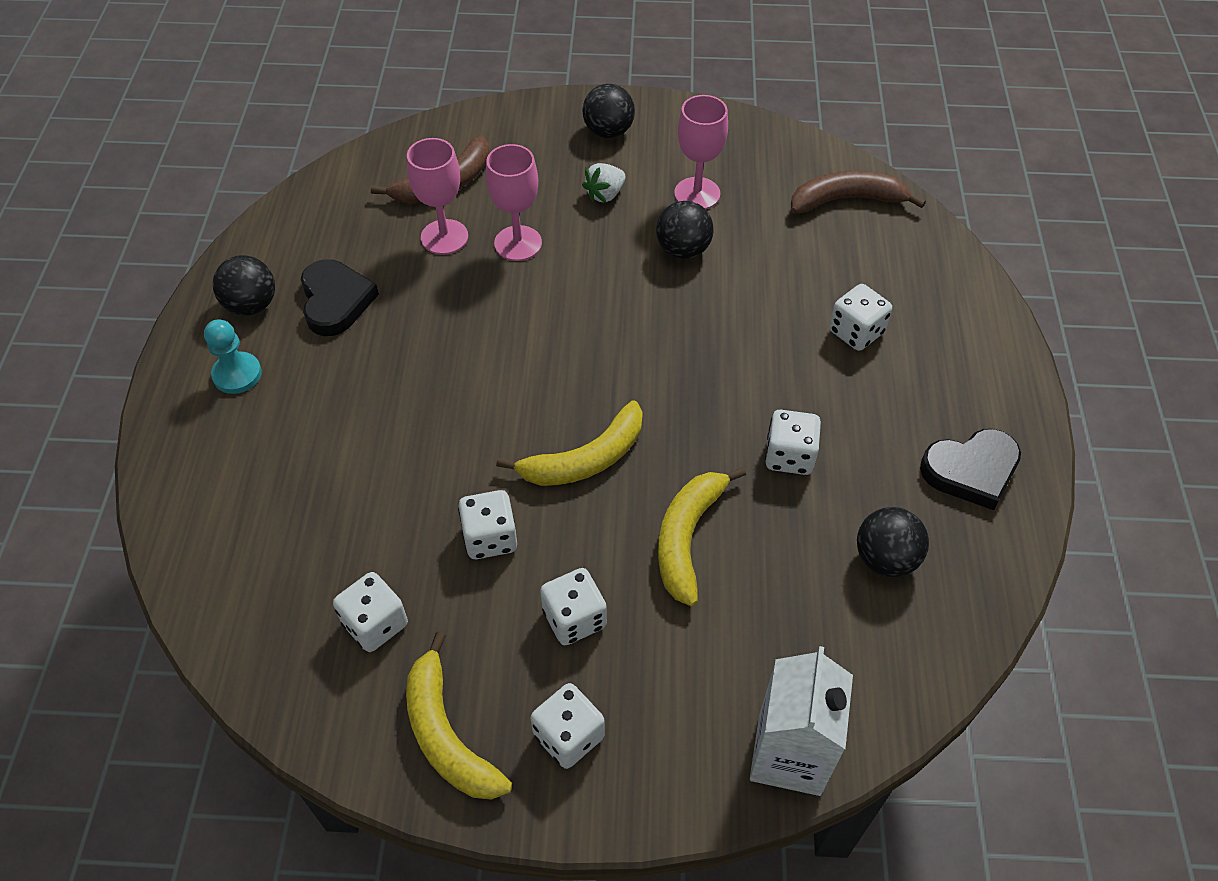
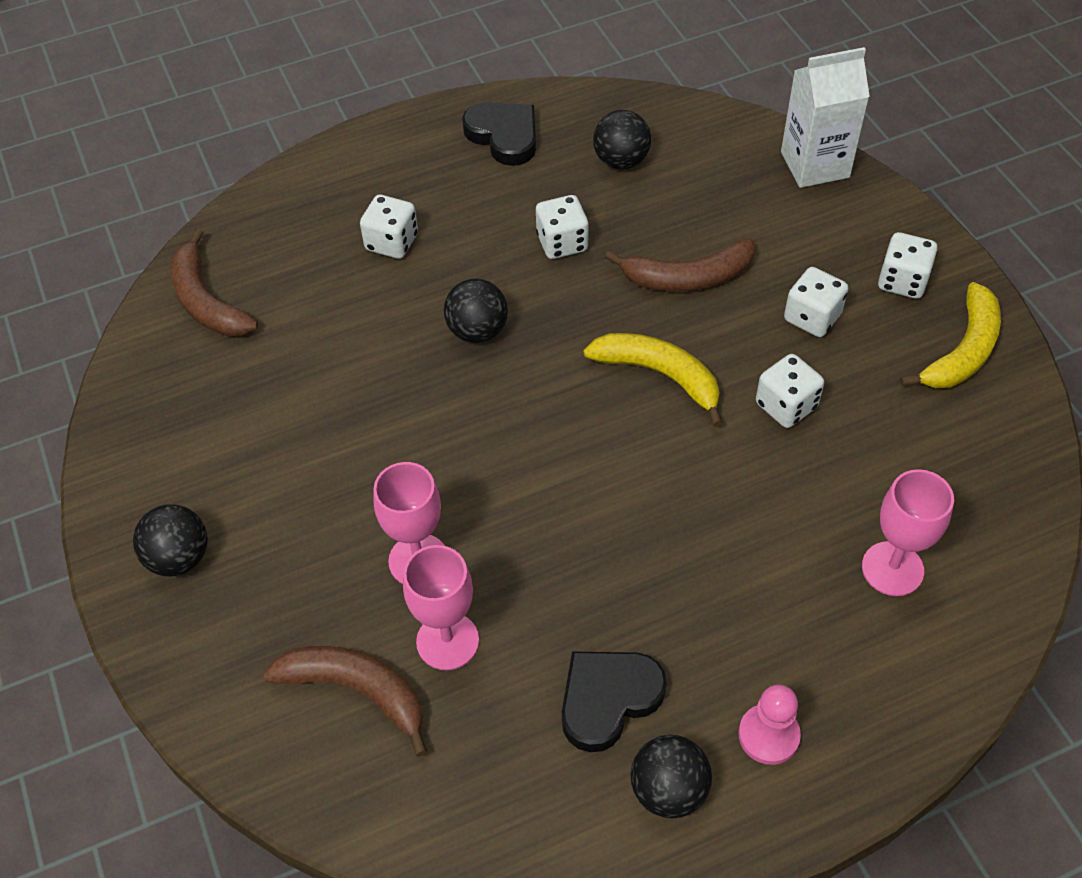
camera: 115 degrees left, 0 degrees up
turquoise pawn [204,319,262,394] -> pink pawn [739,684,801,765]
white dice [333,572,408,652] -> none
white strawberry [582,163,626,203] -> none
black ball [656,201,714,259] -> black ball moved to [444,278,508,343]
yellow banana [658,467,746,606] -> brown banana [605,238,755,292]
pink goblet [674,95,728,209] -> pink goblet moved to [862,469,954,596]

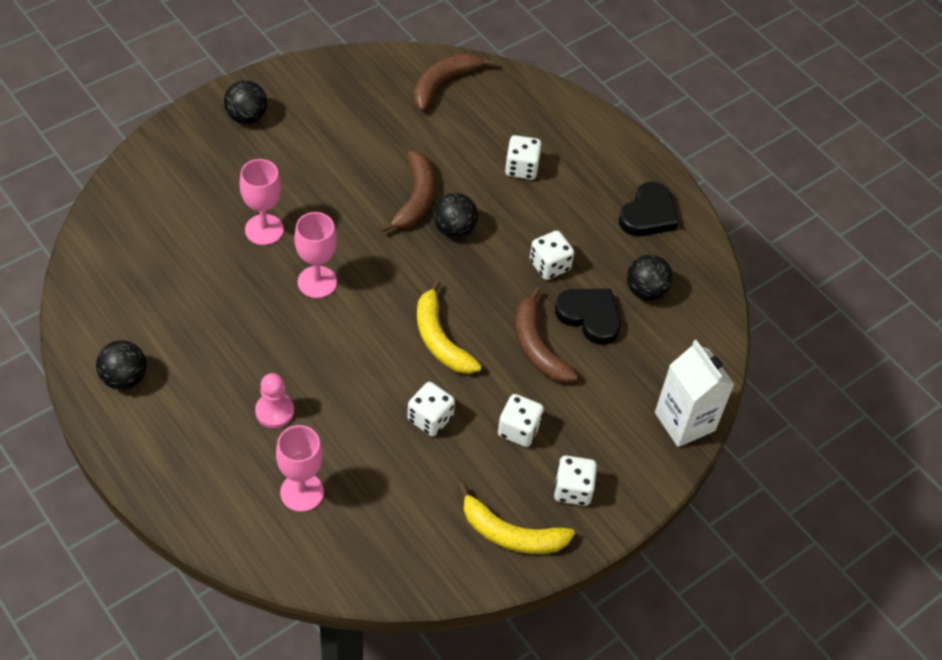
camera: 70 degrees right, 0 degrees up
brown banana [263,646,427,757] -> brown banana moved to [380,150,435,233]
pink goblet [403,545,479,670] -> pink goblet moved to [294,212,337,298]
black heart [562,651,667,752] -> black heart moved to [555,289,621,345]
yellow banana [584,333,723,427] -> yellow banana turned 135 degrees clockwise [417,279,482,374]
pink pawn [739,684,801,765] -> pink pawn moved to [255,373,294,428]

